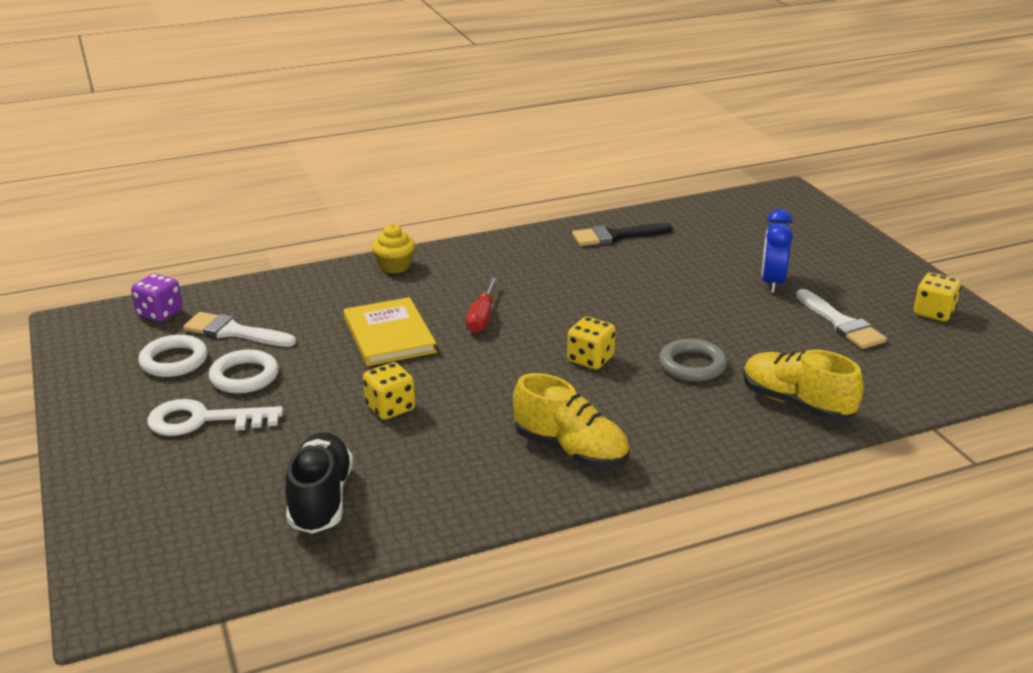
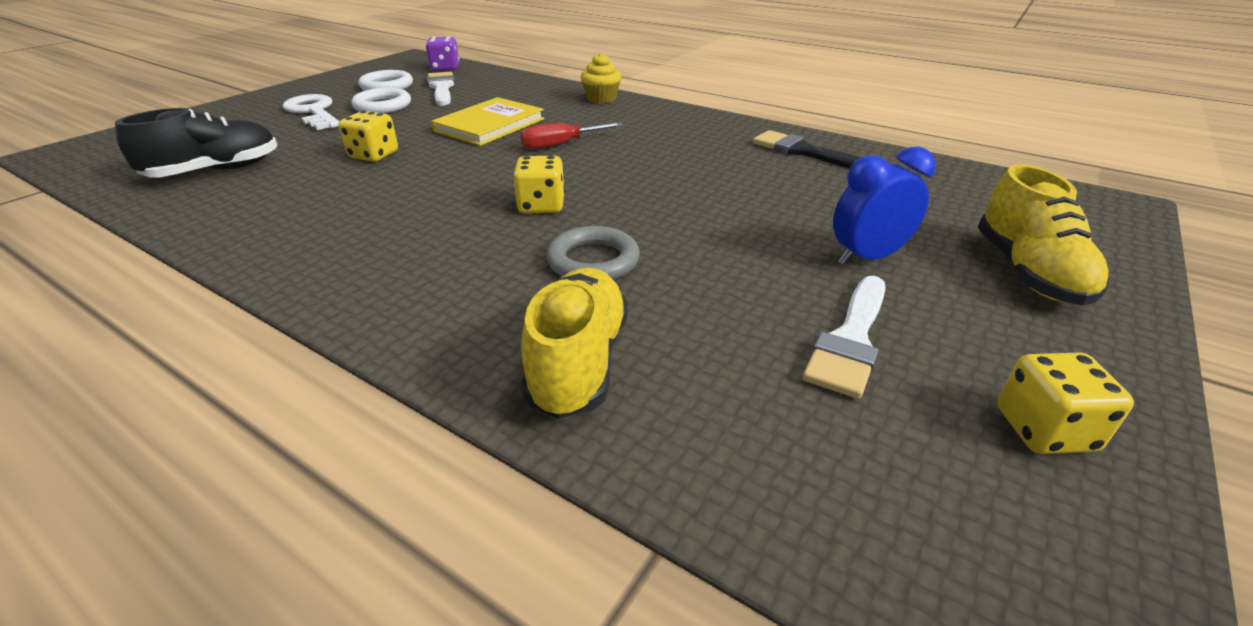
camera: 55 degrees right, 5 degrees up
yellow shoe [513,373,630,468] -> yellow shoe moved to [978,164,1110,305]

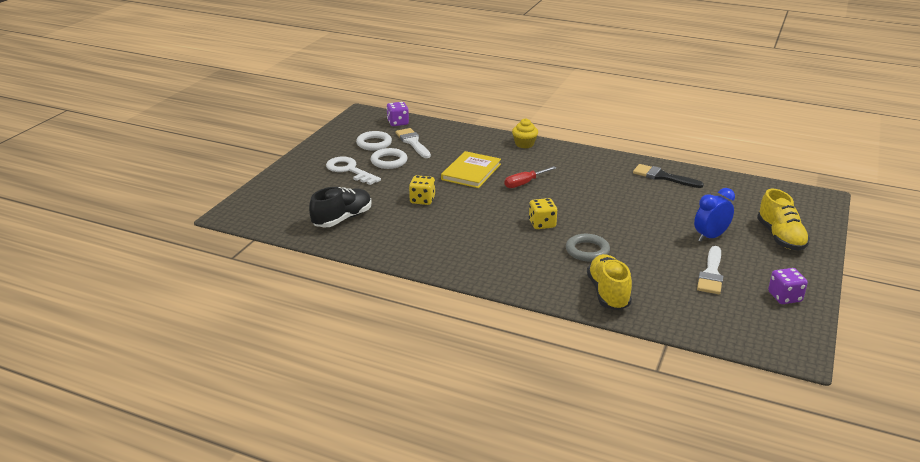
camera: 10 degrees left, 5 degrees down
yellow dice [997,353,1134,454] -> purple dice [768,268,808,304]

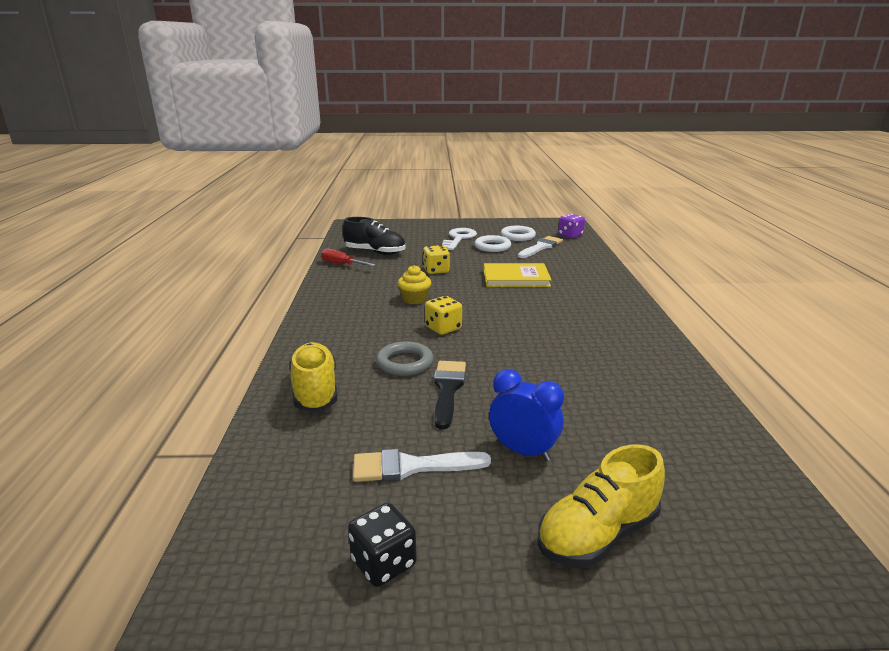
camera: 65 degrees right, 5 degrees down
red screwdriver [505,166,556,188] -> red screwdriver moved to [321,249,376,266]
yellow cupcake [512,118,538,148] -> yellow cupcake moved to [398,265,431,304]
yellow shoe [587,254,632,310] -> yellow shoe turned 75 degrees counterclockwise [289,342,337,411]
black brush [633,164,704,188] -> black brush moved to [434,361,466,429]
purple dice [768,268,808,304] -> black dice [348,503,417,587]

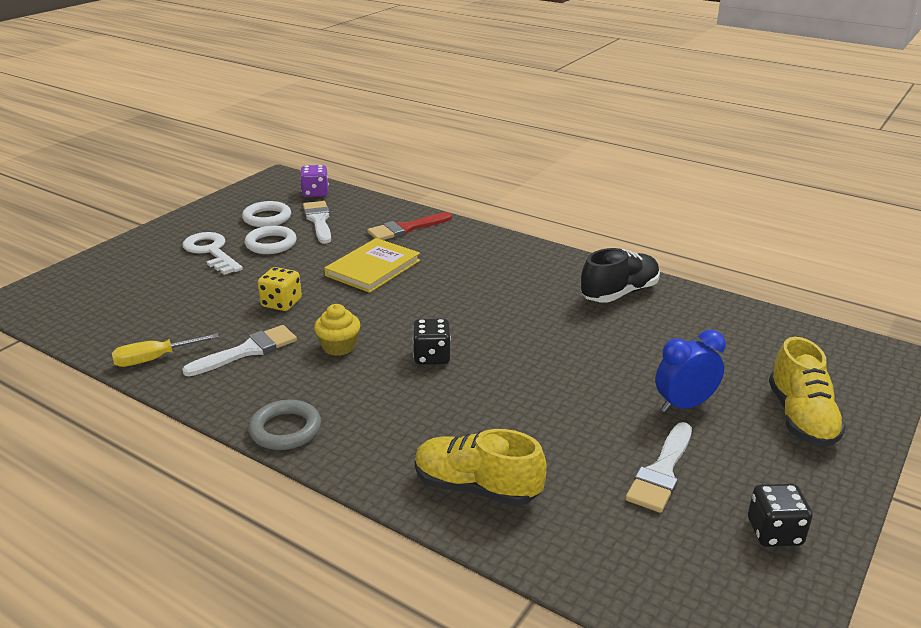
camera: 55 degrees left, 5 degrees up
red screwdriver [321,249,376,266] -> yellow screwdriver [112,333,219,367]
black shoe [342,217,405,255] -> black shoe moved to [581,248,660,303]
grey ring [376,341,433,376] -> grey ring moved to [249,400,321,450]
yellow dice [425,296,462,335] -> black dice [413,318,451,365]
black brush [434,361,466,429] -> none
none -> white brush [182,325,297,376]
none -> red brush [367,212,452,240]

